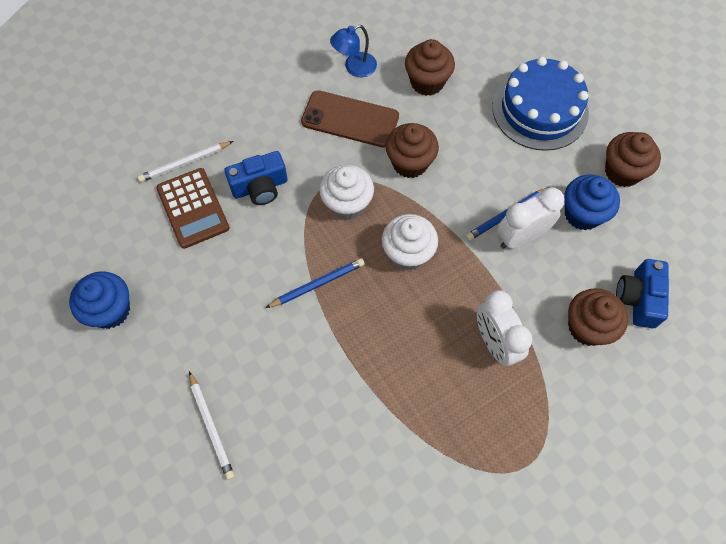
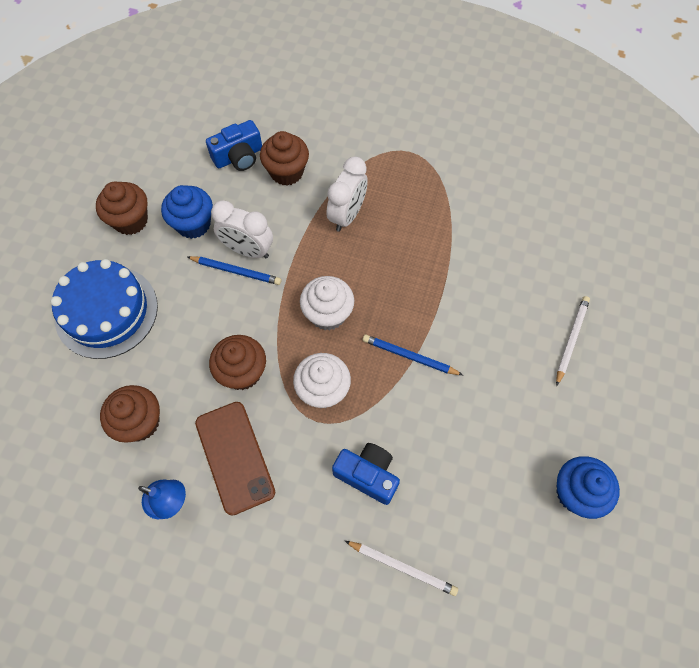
camera: 130 degrees left, 0 degrees up
brown calculator [156,168,230,249] -> none

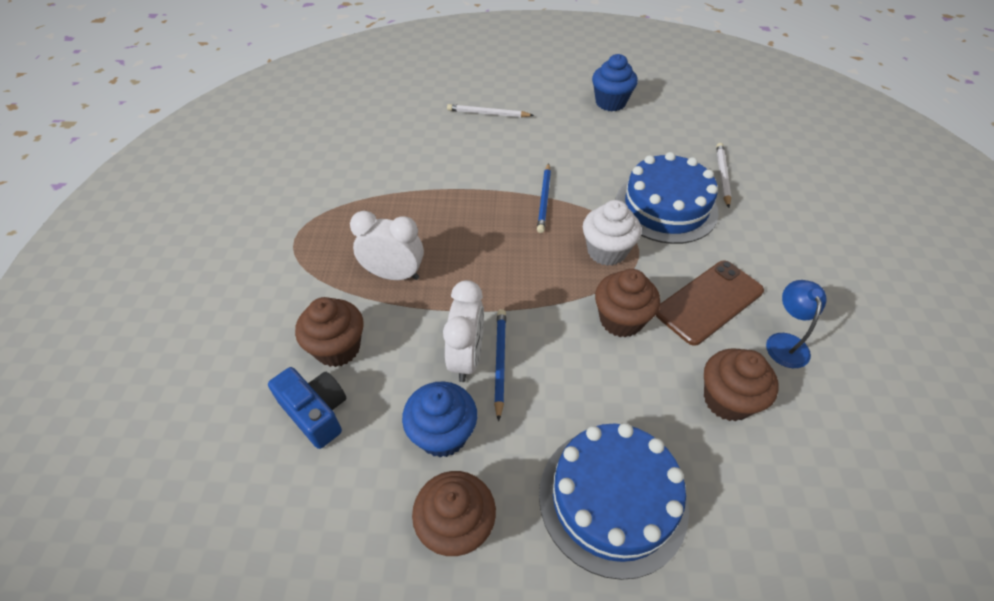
camera: 105 degrees left, 15 degrees down
white cupcake [300,276,354,331] -> none
blue camera [332,443,400,505] -> blue cake [615,152,719,244]

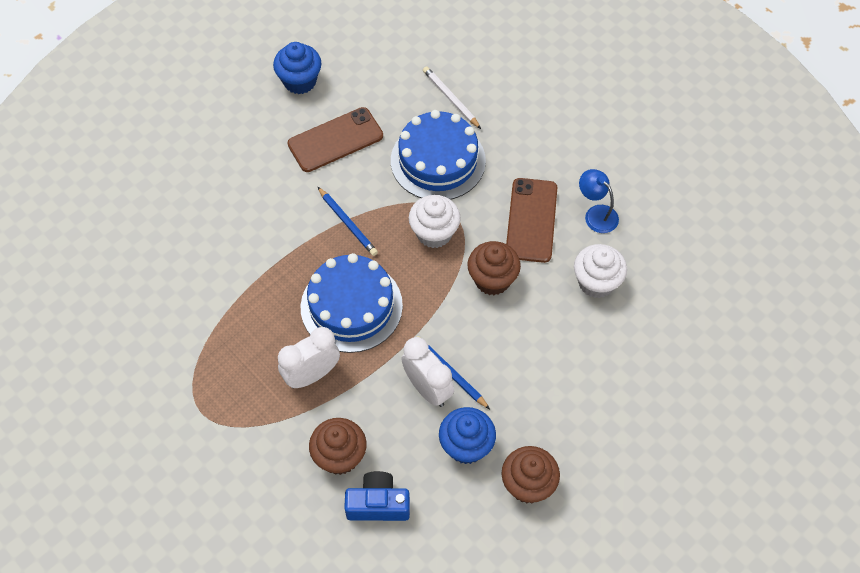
camera: 45 degrees left, 10 degrees up
white pencil [447,104,534,118] -> none
blue cake [539,423,689,580] -> blue cake moved to [301,253,403,353]
brown cupcake [704,348,779,421] -> white cupcake [574,244,627,298]
none -> brown phone [288,107,383,172]

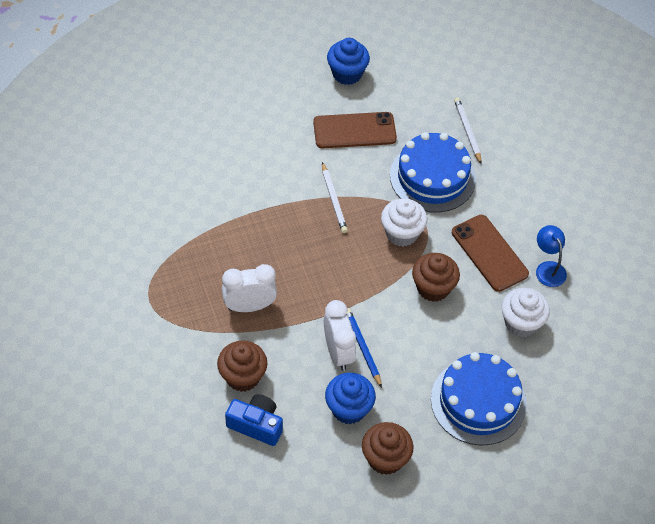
camera: 20 degrees right, 5 degrees down
blue cake [301,253,403,353] -> blue cake moved to [431,352,527,446]
blue pencil [318,187,378,256] -> white pencil [322,162,348,233]
brown phone [506,178,557,263] -> brown phone turned 60 degrees counterclockwise [452,215,529,292]

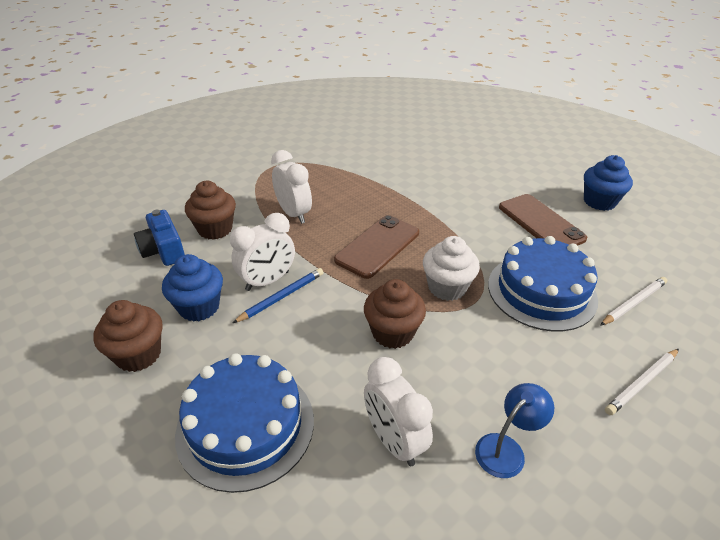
camera: 70 degrees right, 15 degrees down
blue camera [225,394,283,446] -> blue camera turned 150 degrees clockwise [134,210,185,266]
white pencil [322,162,348,233] -> white pencil moved to [605,349,679,415]
brown phone [452,215,529,292] -> brown phone moved to [334,215,419,279]
white cupcake [501,288,550,337] -> white clock [364,357,433,466]

